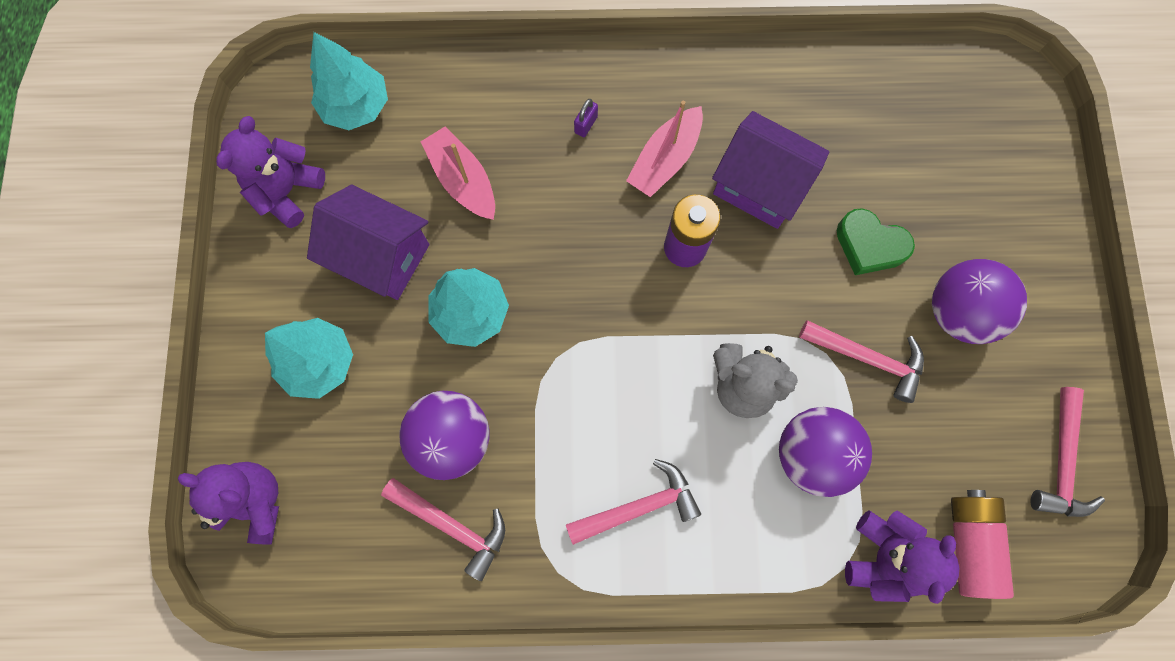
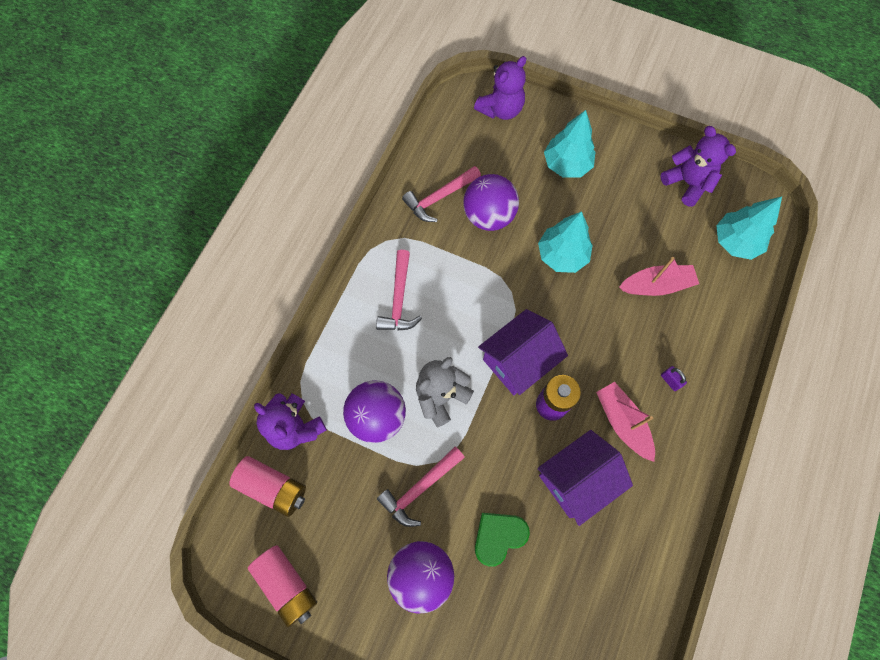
camera: 115 degrees right, 5 degrees down
purple house [307,185,429,300] -> purple house moved to [478,309,568,395]
pink hammer [1030,387,1105,517] -> pink battery [248,545,317,627]

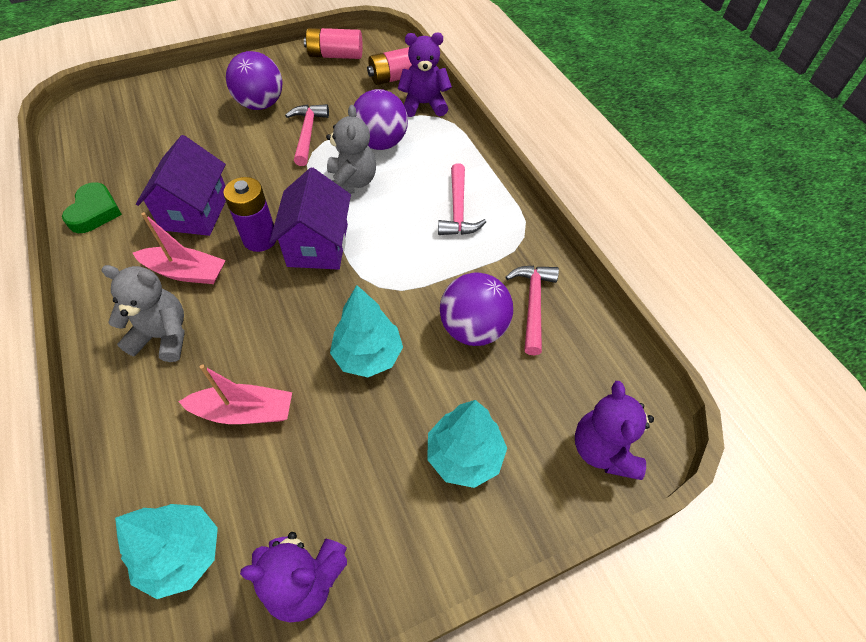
camera: 130 degrees right, 15 degrees down
pink hammer [376,250,422,330] -> pink hammer turned 135 degrees counterclockwise [438,163,486,235]
green heart [475,513,530,567] -> green heart moved to [62,182,122,233]
pink boat [619,257,699,296] -> pink boat turned 120 degrees counterclockwise [178,364,292,424]
purple padlock [661,366,687,391] -> grey teddy bear [101,265,185,362]

